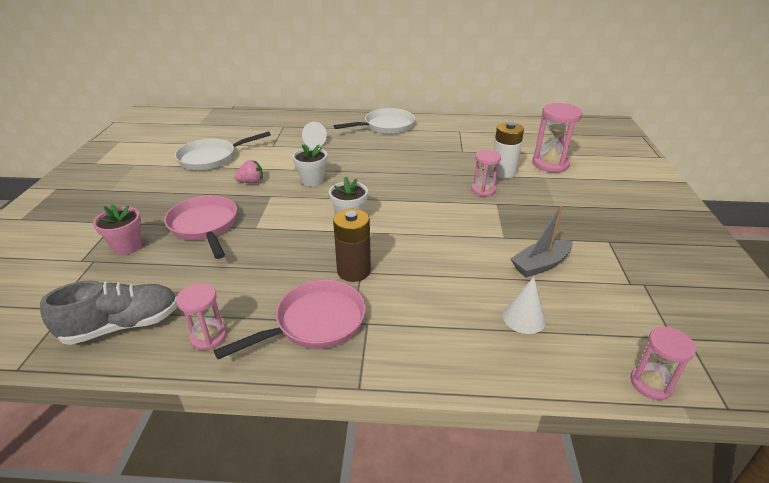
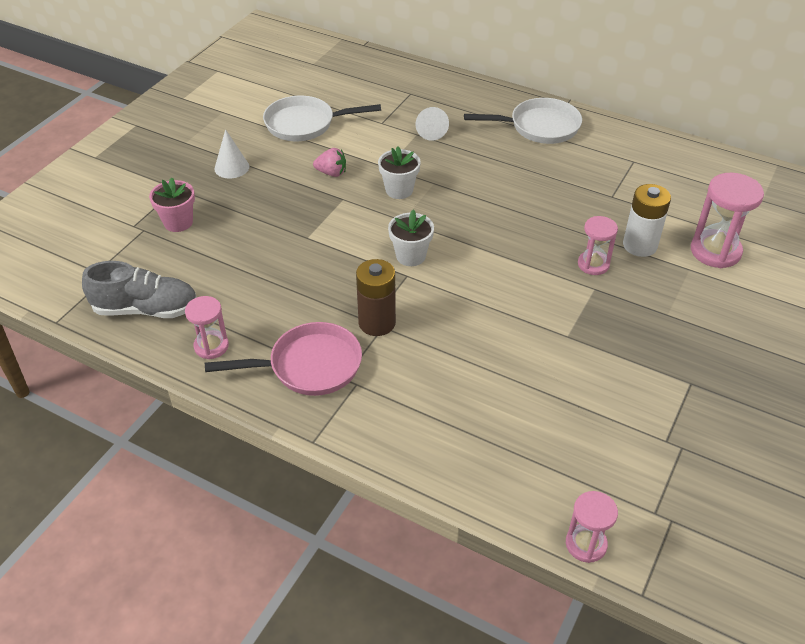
camera: 25 degrees right, 10 degrees up
pink pan [164,195,237,259] -> none
white cone [503,277,546,334] -> white cone moved to [214,129,249,179]
grey boat [511,205,573,278] -> none

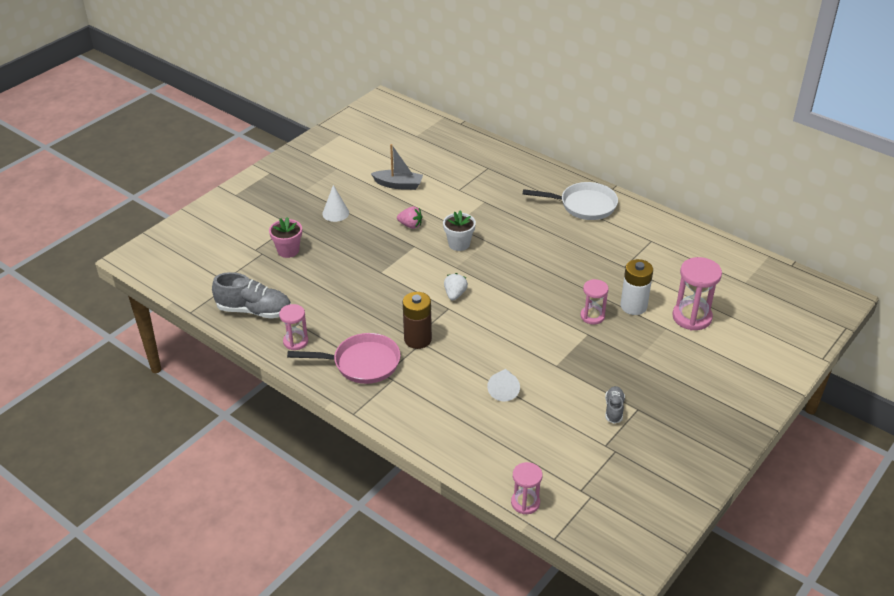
camera: 10 degrees right, 5 degrees down
white pan [263,96,381,141] -> grey boat [371,144,423,190]
white flower pot [388,210,434,266] -> white strawberry [444,273,468,300]
white cone [416,107,449,141] -> white cone moved to [487,369,520,402]
none -> grey shoe [605,386,625,424]

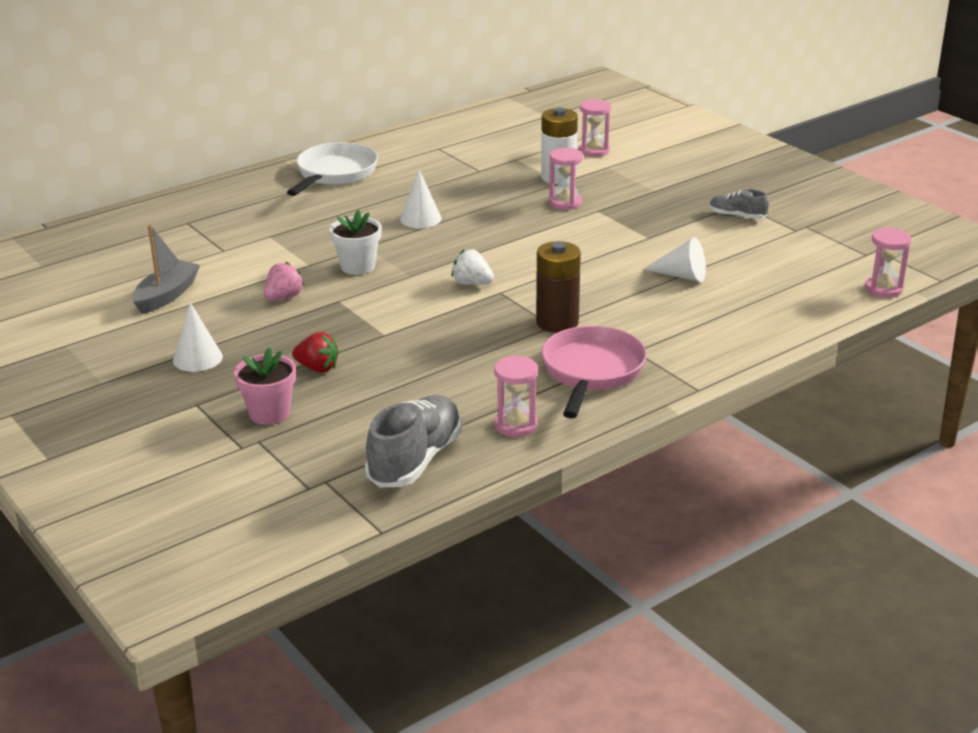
camera: 75 degrees left, 10 degrees down
pink hourglass [672,257,722,330] -> pink hourglass [579,99,611,157], size x0.62
none -> red strawberry [292,332,339,373]
none -> white cone [400,170,442,228]

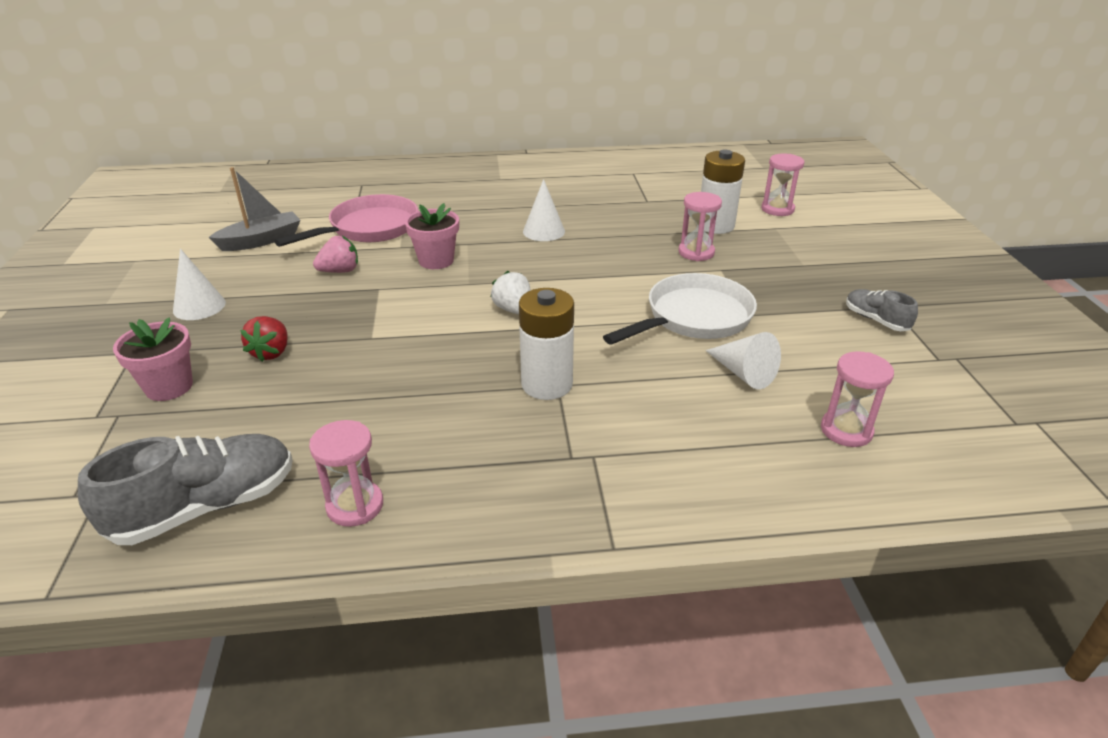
camera: 30 degrees right, 5 degrees up
white pan [287,142,378,196] -> white pan moved to [603,273,757,345]
red strawberry [292,332,339,373] -> red strawberry turned 45 degrees clockwise [240,316,288,362]
white flower pot [330,210,382,275] -> pink flower pot [405,203,459,269]
brown battery [536,241,581,333] -> white battery [519,288,574,400]
pink pan [541,326,647,418] -> pink pan moved to [274,194,418,247]
pink hourglass [865,228,911,298] -> pink hourglass moved to [821,351,894,447]

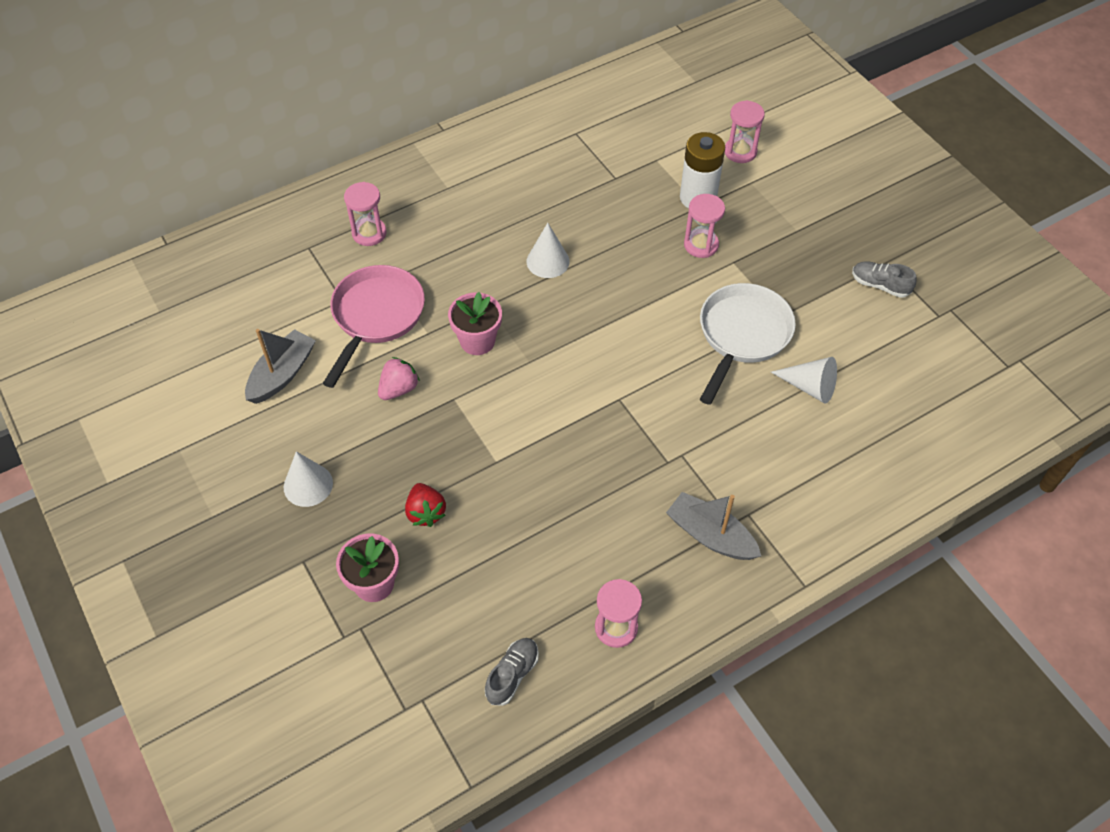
camera: 25 degrees left, 20 degrees up
grey shoe [78,434,293,545] -> grey shoe [485,638,539,706], size x0.54
white strawberry [491,271,531,315] -> none
white battery [519,288,574,400] -> none
pink hourglass [821,351,894,447] -> pink hourglass moved to [344,182,387,246]
none -> grey boat [666,492,761,560]

